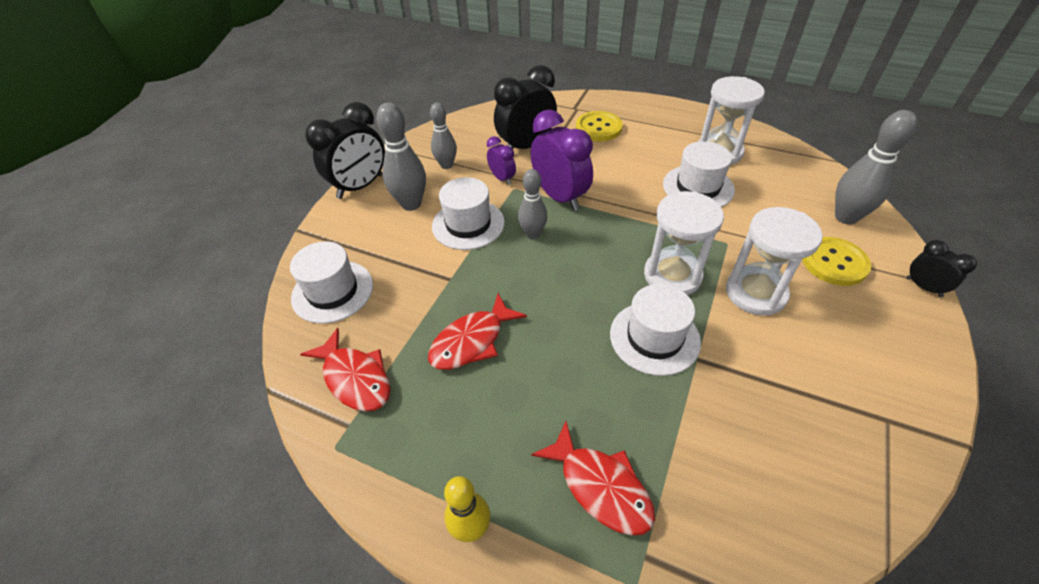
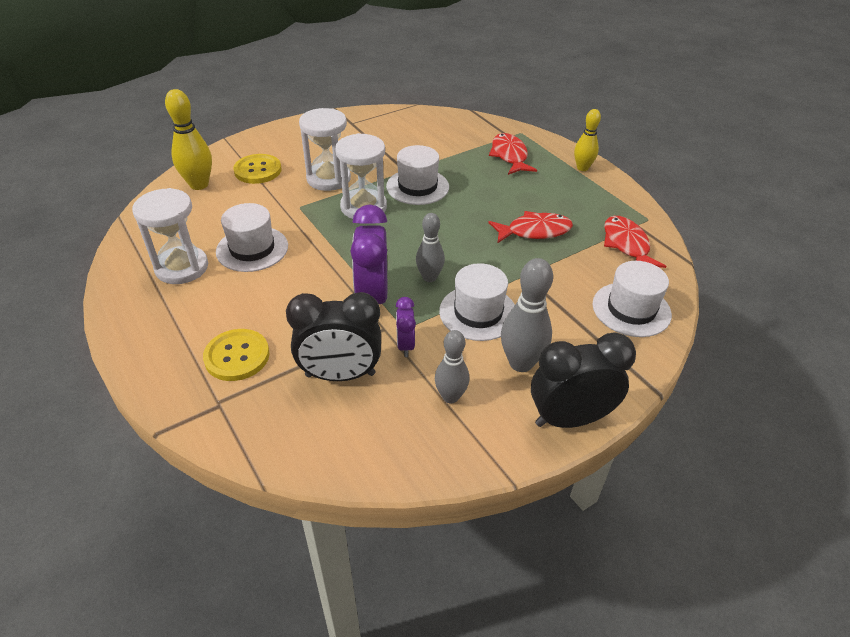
camera: 150 degrees left, 5 degrees down
grey bowling pin [835,110,917,224] -> yellow bowling pin [165,89,212,190]
black clock [906,240,977,297] -> none

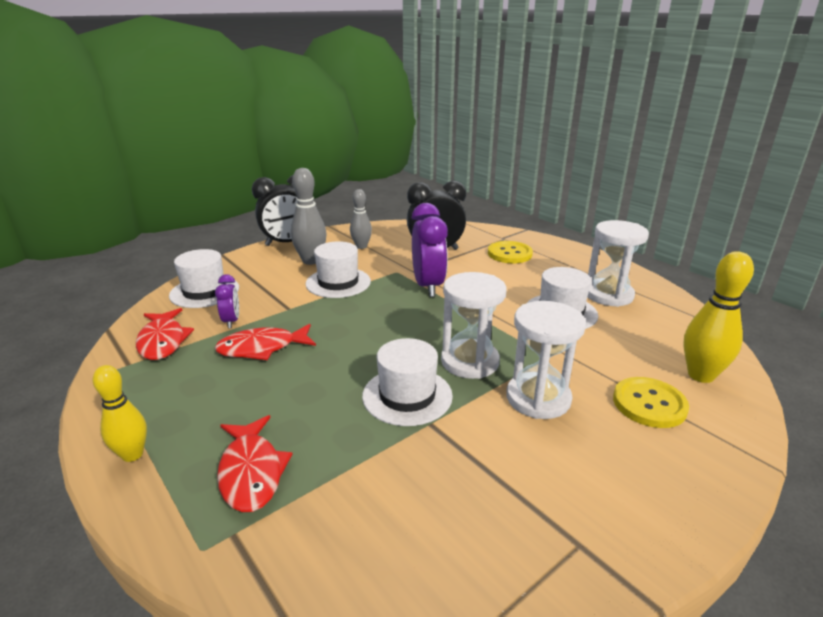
camera: 175 degrees right, 15 degrees down
purple clock [396,297,416,357] -> purple clock moved to [215,274,239,328]
grey bowling pin [416,213,445,282] -> none

